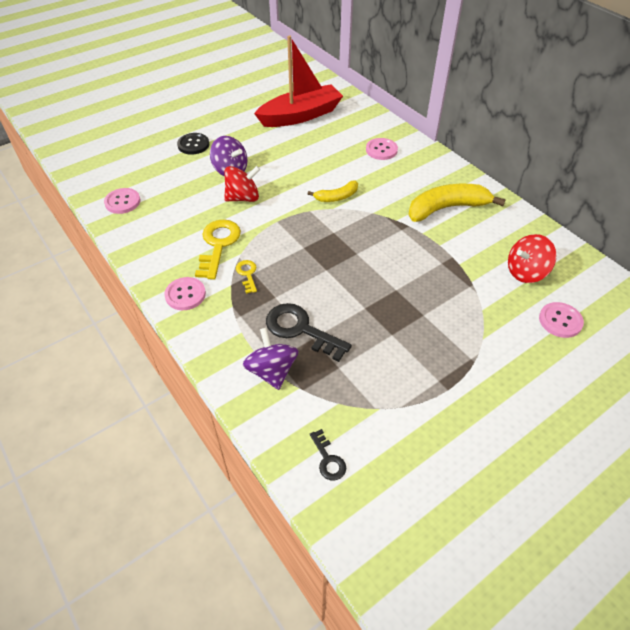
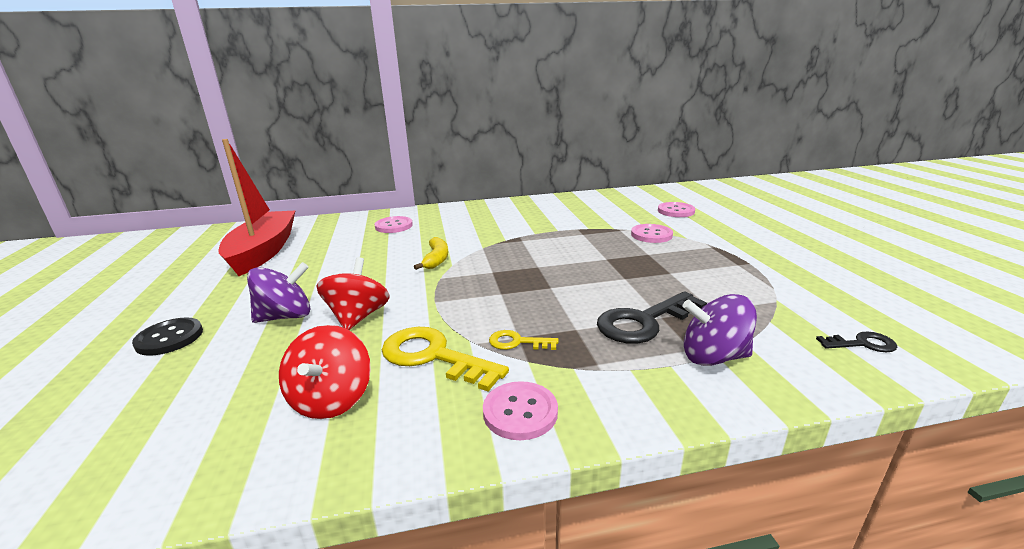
camera: 65 degrees left, 25 degrees down
pink button [104,188,140,214] -> pink button moved to [631,224,673,243]
yellow banana [408,184,506,222] -> none
red spinning top [508,234,557,283] -> red spinning top moved to [279,325,371,419]

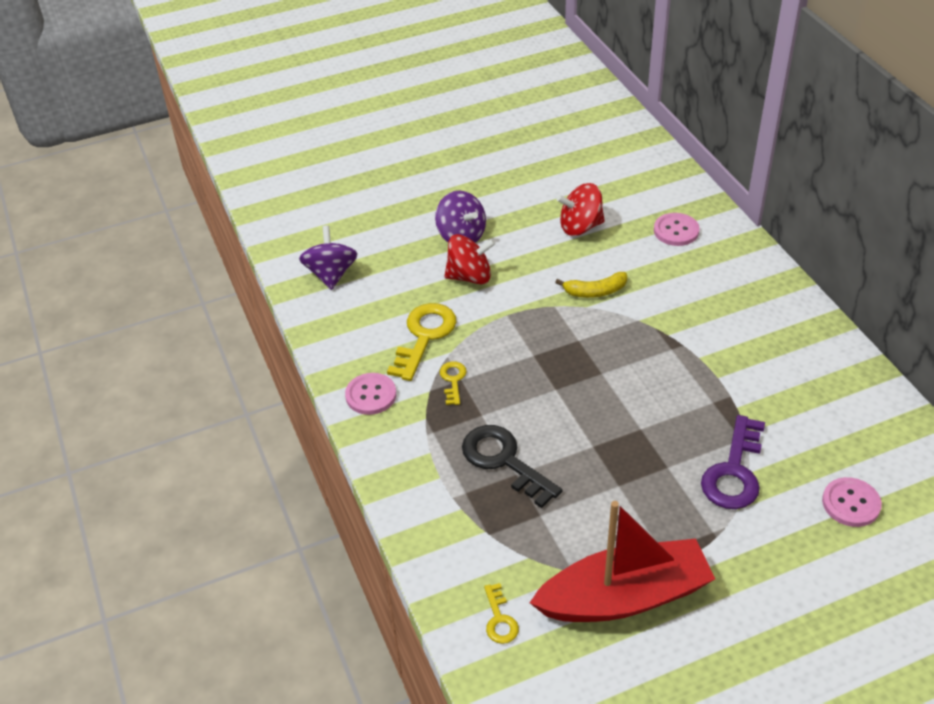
camera: 80 degrees right, 20 degrees up
black button [132,317,203,356] -> none
red boat [218,139,295,276] -> red boat moved to [529,501,715,622]
red spinning top [279,325,371,419] -> red spinning top moved to [556,183,605,236]
pink button [631,224,673,243] -> purple key [701,415,765,509]
purple spinning top [683,294,757,366] -> purple spinning top moved to [299,225,358,290]
black key [816,332,897,352] -> yellow key [484,583,519,644]

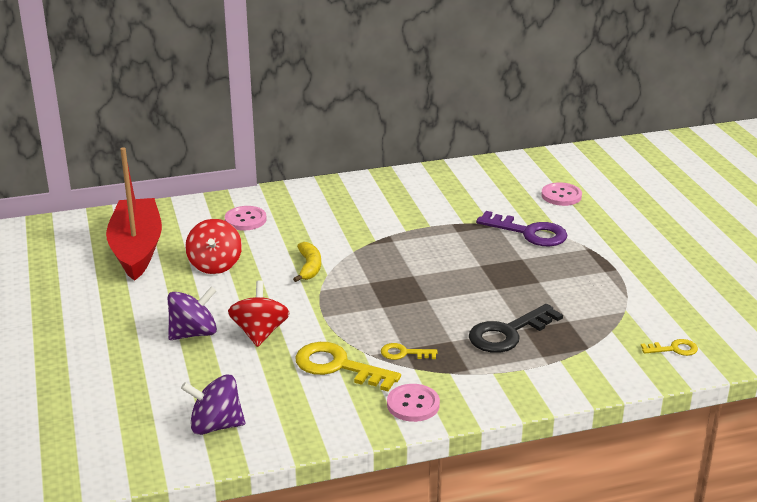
camera: 85 degrees left, 15 degrees down
red boat [529,501,715,622] -> red boat moved to [106,147,162,281]

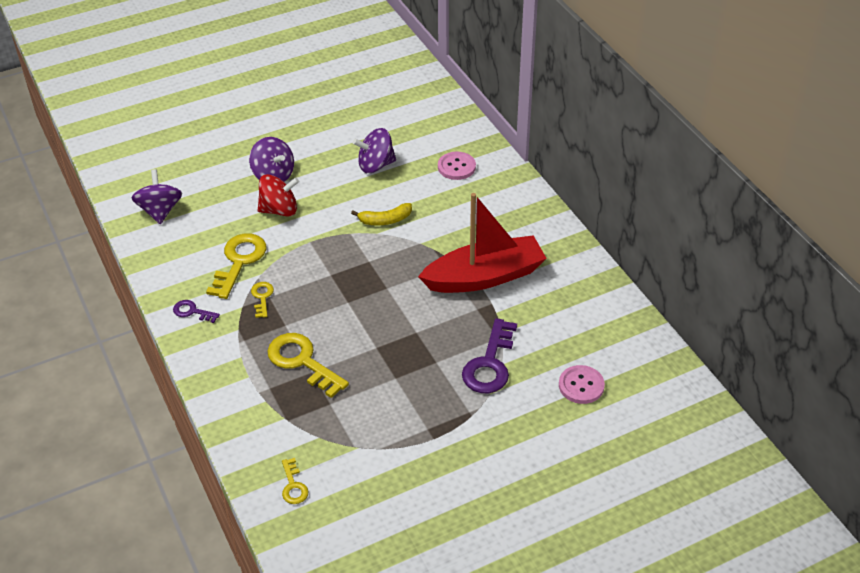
camera: 80 degrees right, 15 degrees up
red boat [106,147,162,281] -> red boat moved to [418,193,547,293]
red spinning top [185,219,242,274] -> purple spinning top [353,128,396,173]
pink button [387,384,440,422] -> purple key [173,300,220,323]
black key [469,304,563,353] -> yellow key [267,333,349,398]

